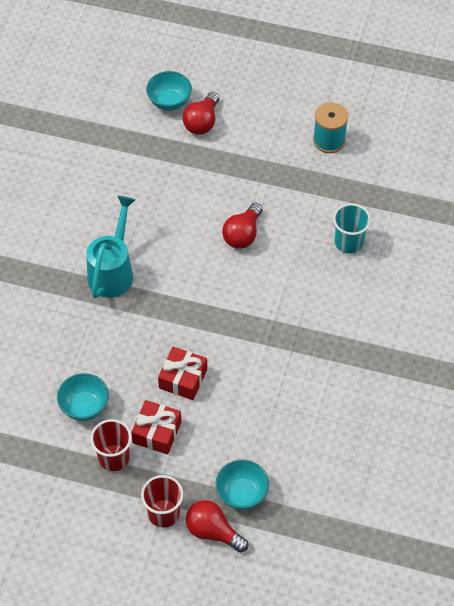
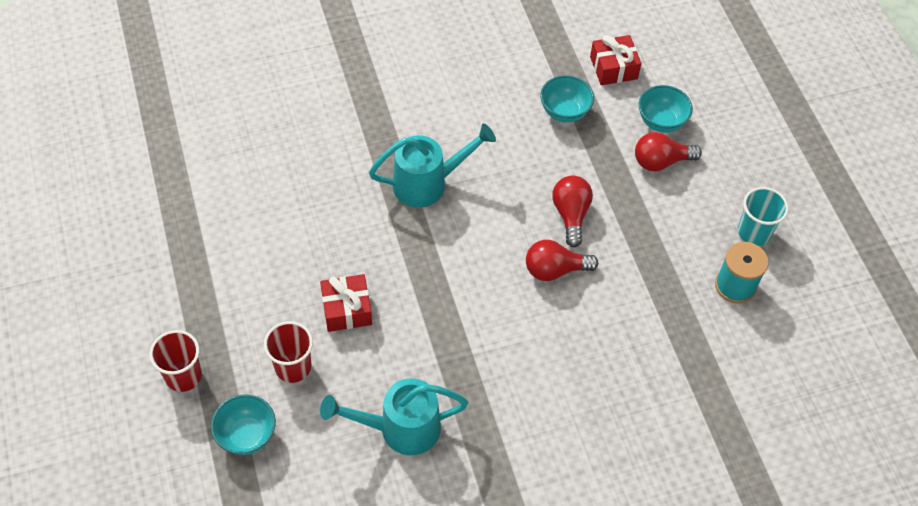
camera: 55 degrees right, 0 degrees up
turquoise bowl [57,373,109,421] -> turquoise bowl moved to [540,75,594,123]
red cup [90,419,132,471] -> red cup moved to [264,321,313,383]
red gift [131,400,181,454] -> red gift moved to [590,35,641,85]
red light bulb [186,500,248,553] -> red light bulb moved to [552,175,593,247]
turquoise cup [333,203,371,254] -> turquoise cup moved to [738,187,789,246]
none -> turquoise watering can [320,378,468,455]

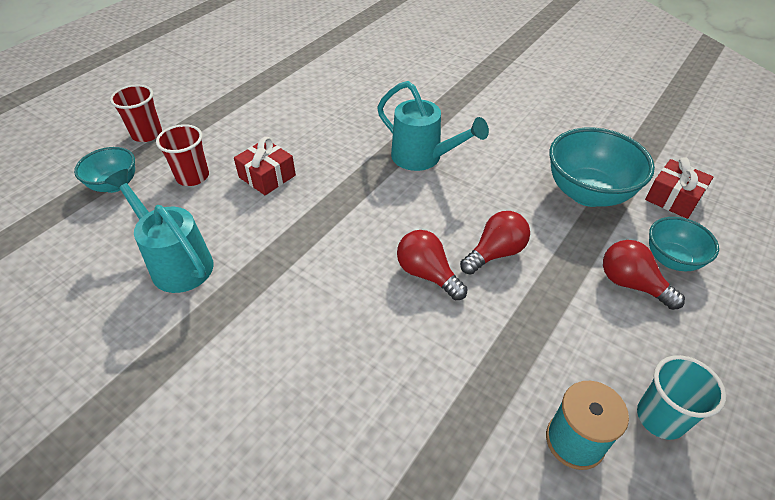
camera: 55 degrees right, 10 degrees down
turquoise bowl [540,75,594,123] -> turquoise bowl [550,128,655,207], size x1.70

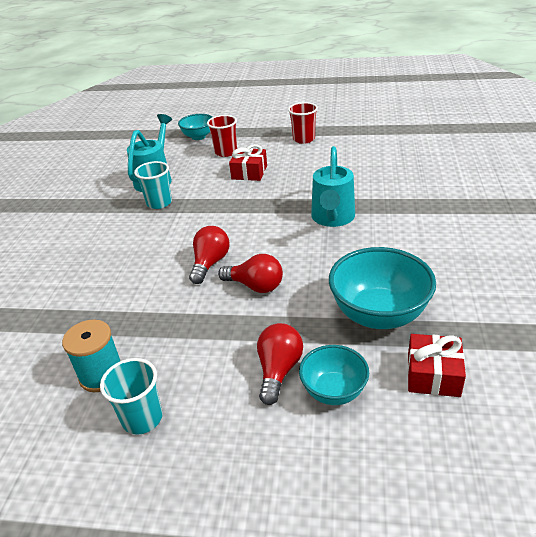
camera: 65 degrees right, 10 degrees down
red cup [110,84,162,142] -> red cup moved to [288,102,318,144]
none -> turquoise cup [134,161,172,209]

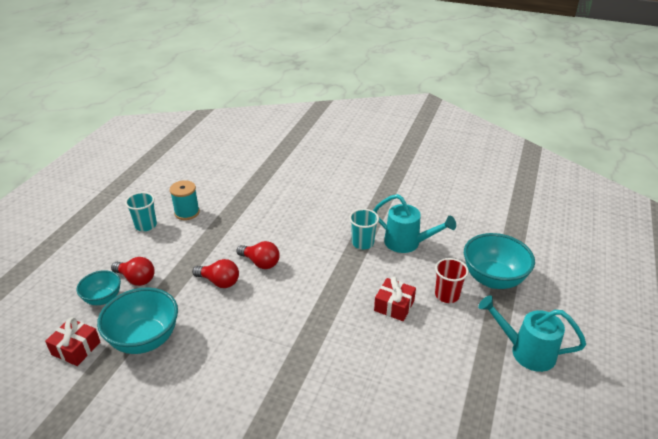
camera: 100 degrees right, 0 degrees up
turquoise bowl [178,114,212,140] -> turquoise bowl [464,233,535,289], size x1.70
red light bulb [218,254,283,293] -> red light bulb turned 105 degrees counterclockwise [192,259,239,288]
red cup [288,102,318,144] -> none
turquoise watering can [311,146,355,227] -> turquoise watering can moved to [478,295,586,372]

